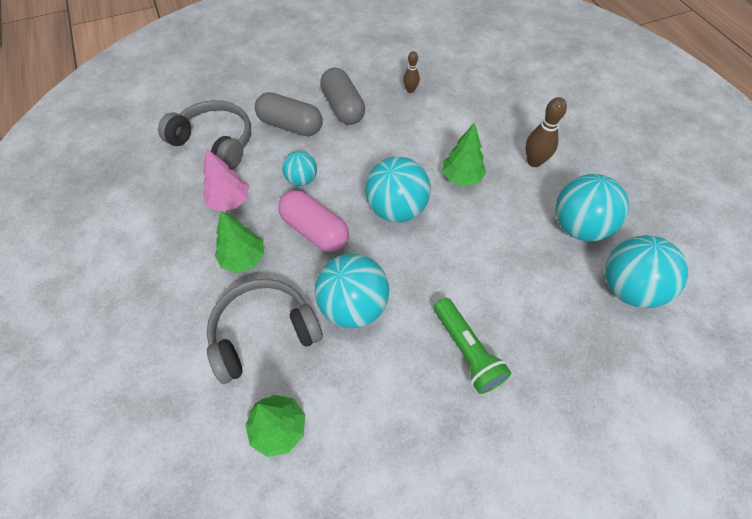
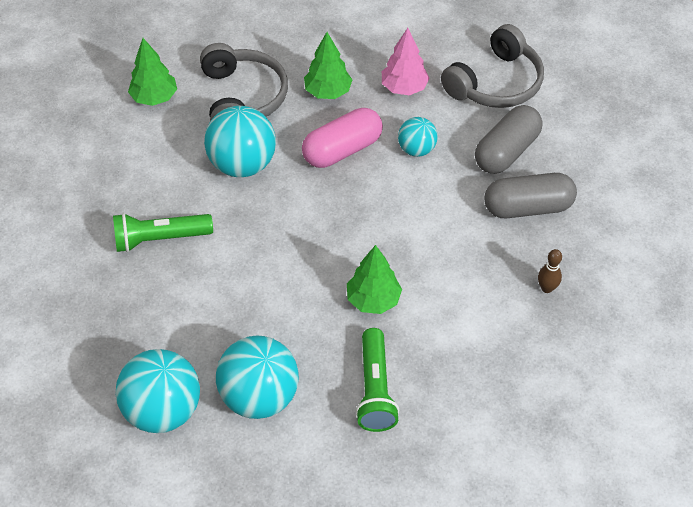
camera: 105 degrees right, 5 degrees down
turquoise ball [365,156,431,223] -> none
brown bowling pin [526,97,567,167] -> green flashlight [355,328,399,432]

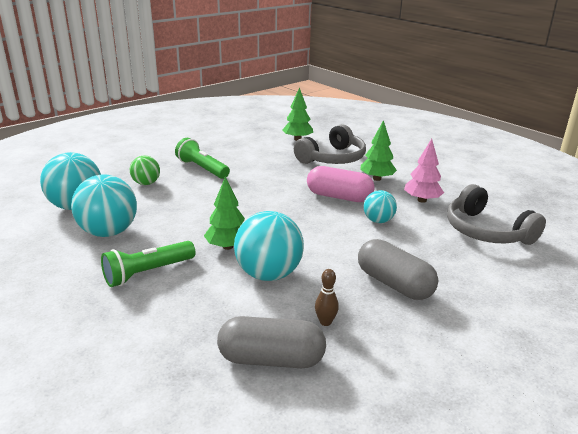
camera: 55 degrees right, 25 degrees down
turquoise ball [204,106,276,177] -> turquoise ball moved to [234,211,304,281]
grey headphones [441,24,544,108] -> grey headphones turned 45 degrees clockwise [447,184,546,245]
grey capsule [475,105,542,174] -> grey capsule moved to [217,316,326,368]
none -> green ball [130,156,160,185]

